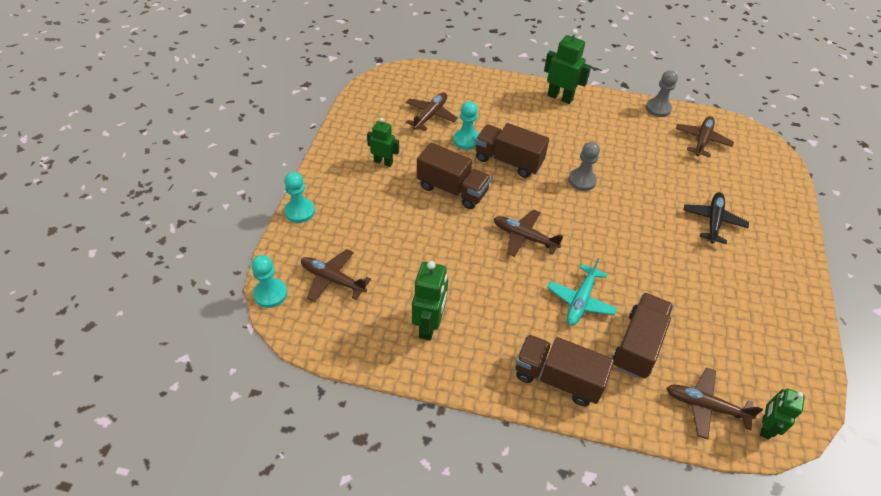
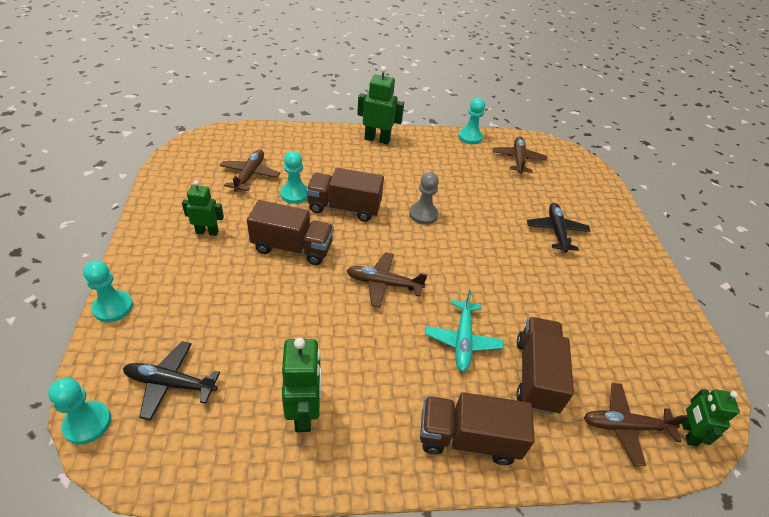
camera: 20 degrees left, 5 degrees down
brown plane [301,249,371,302] -> black plane [123,341,220,421]
grey pawn [646,70,678,117] -> turquoise pawn [458,98,485,144]

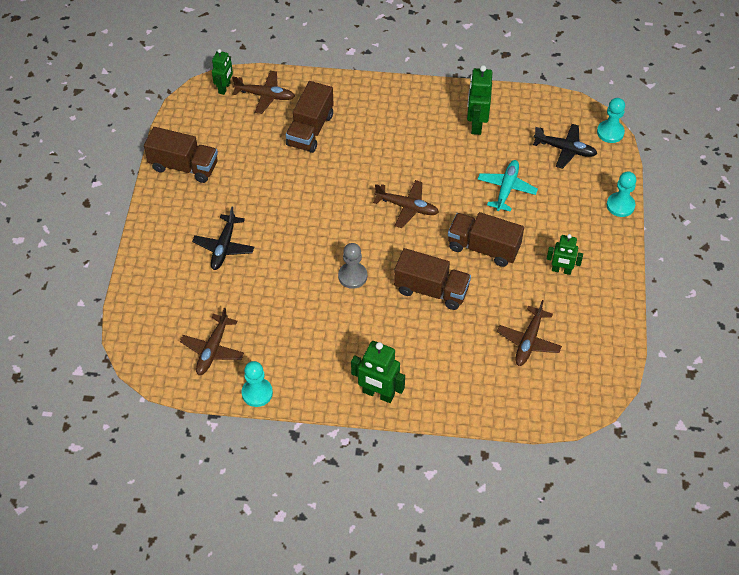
camera: 165 degrees left, 10 degrees up
turquoise pawn [280,151,308,204] -> none
brown truck [420,392,535,465] -> brown truck moved to [144,127,218,183]
turquoise plane [425,290,504,372] -> turquoise plane moved to [477,160,538,212]

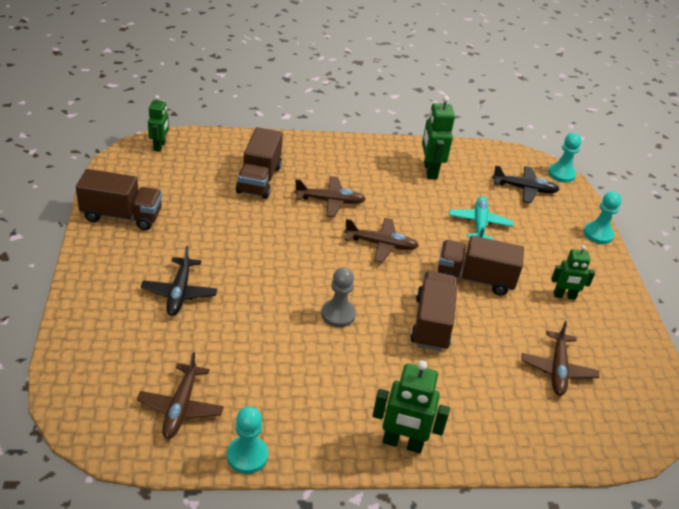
camera: 15 degrees left, 15 degrees down
brown plane [232,71,295,114] -> brown plane moved to [294,176,366,217]
brown truck [394,248,471,310] -> brown truck turned 90 degrees counterclockwise [410,271,457,351]

